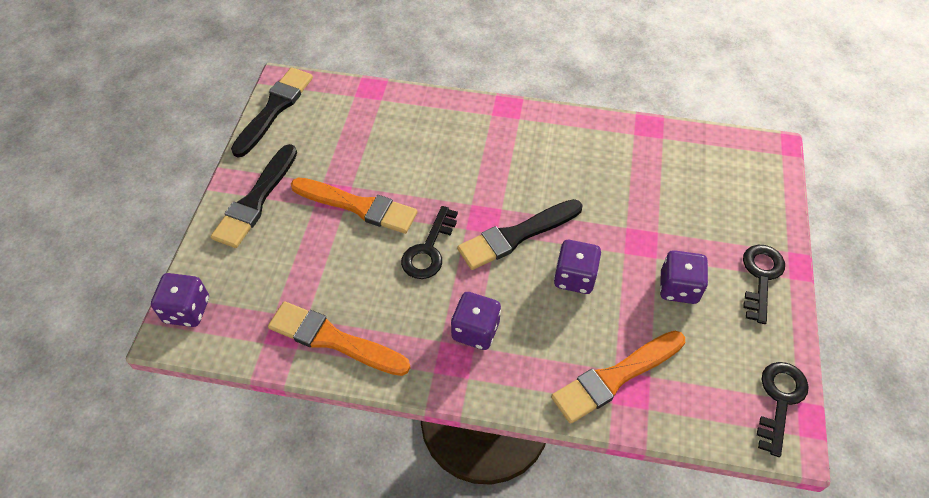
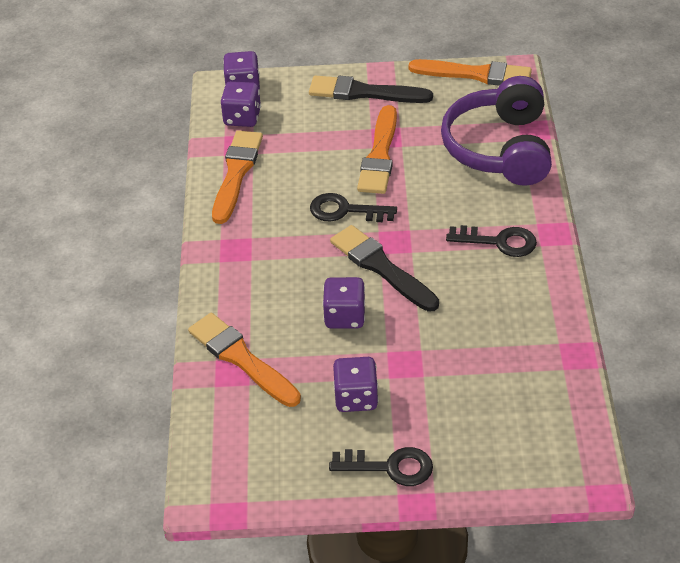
camera: 80 degrees right, 10 degrees down
black brush [231,67,313,157] -> orange brush [409,59,532,86]
purple dice [451,292,501,350] -> purple dice moved to [221,81,261,127]
black key [757,362,809,457] -> black key moved to [446,225,537,257]
none -> purple headphones [441,76,552,186]

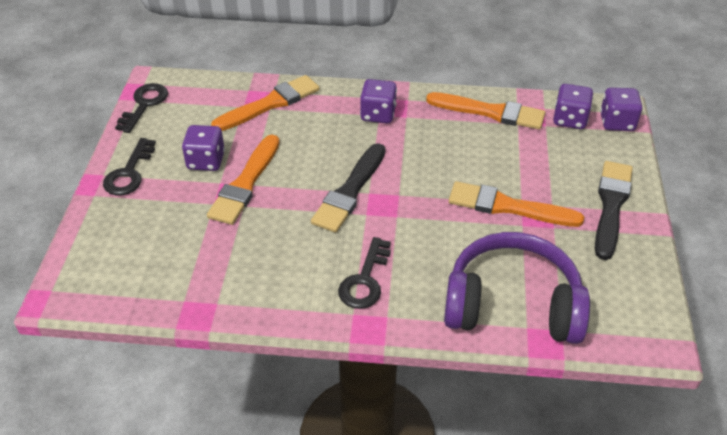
camera: 95 degrees right, 0 degrees up
black key [310,193,397,222] -> black key moved to [115,83,168,133]
purple dice [323,277,365,328] -> purple dice moved to [360,79,397,123]
black brush [330,225,439,312] -> black brush turned 150 degrees clockwise [311,143,385,233]
orange brush [409,59,532,86] -> orange brush moved to [207,135,280,225]

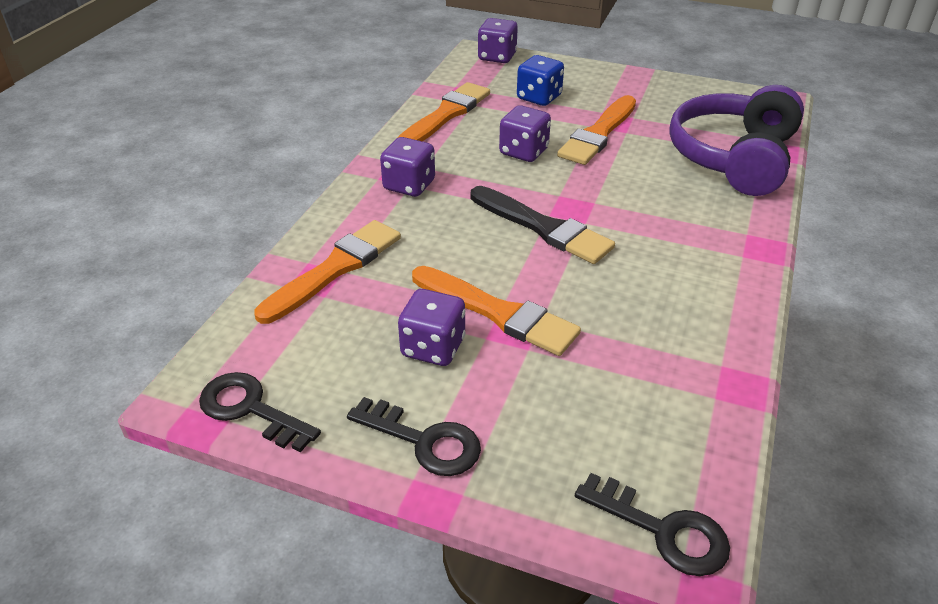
camera: 75 degrees left, 5 degrees down
orange brush [211,75,320,131] -> orange brush turned 60 degrees clockwise [254,220,401,324]
black key [338,237,391,309] -> black key moved to [575,473,730,576]
purple dice [553,84,593,129] -> purple dice moved to [499,105,551,162]
black brush [595,161,633,260] -> none
none -> blue dice [517,55,564,106]

